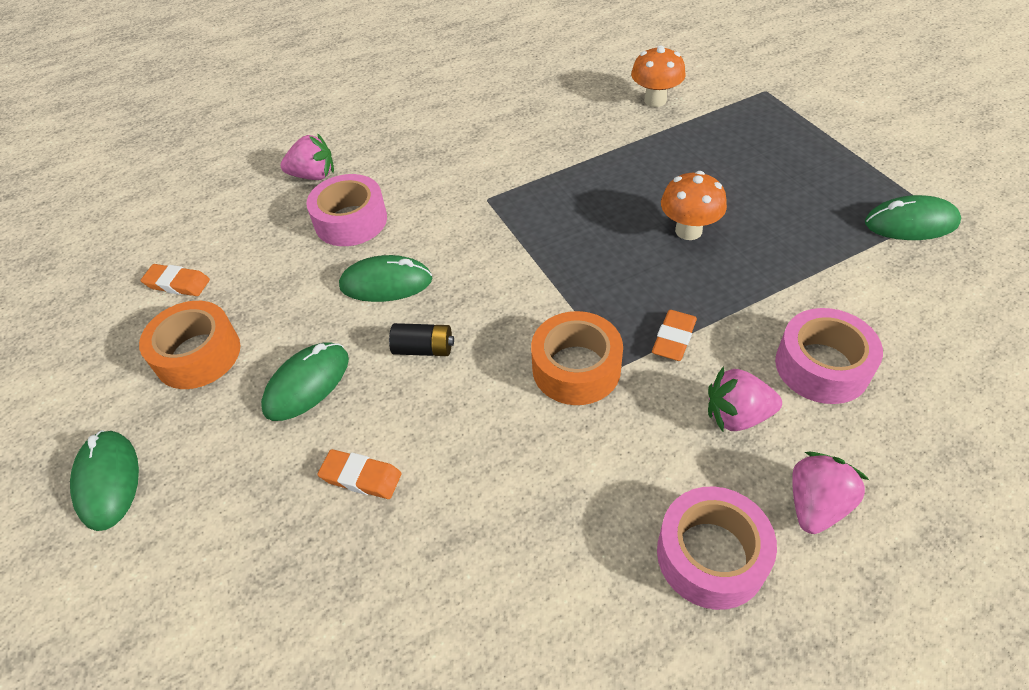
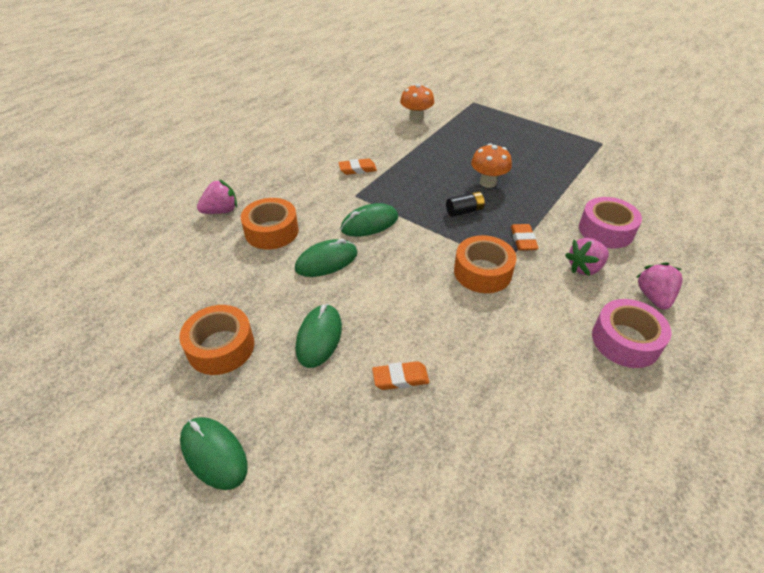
camera: 30 degrees left, 5 degrees down
orange eraser [141,264,210,296] -> orange eraser moved to [338,158,377,175]
pink tape [306,174,387,246] -> orange tape [241,198,299,249]
black battery [389,323,454,356] -> black battery moved to [446,191,485,217]
green mouse [865,195,961,240] -> green mouse moved to [340,203,398,237]

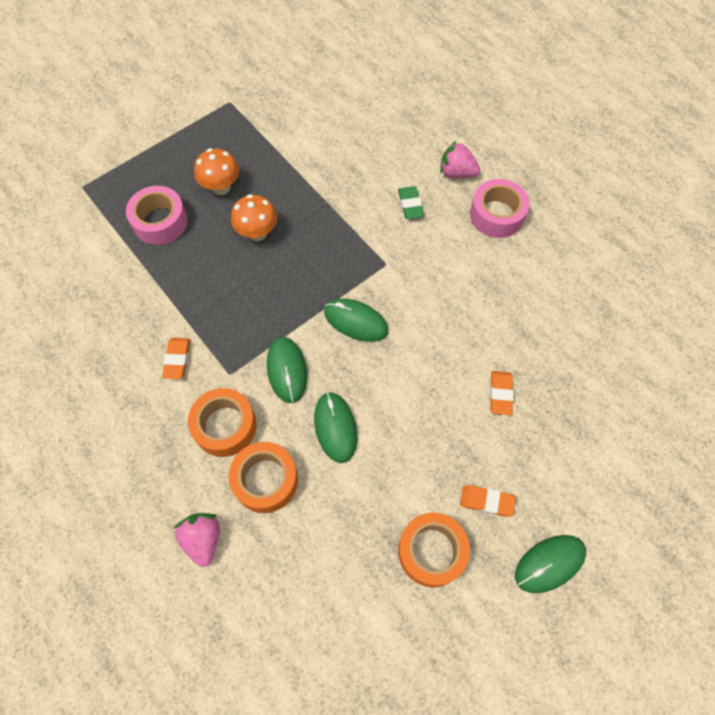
camera: 75 degrees left, 20 degrees up
green mouse [296,304,342,368] -> green mouse moved to [324,299,388,342]
orange mushroom [400,84,434,123] -> orange mushroom moved to [194,148,239,195]
black battery [446,191,485,217] -> none
orange tape [454,235,517,293] -> orange tape moved to [188,388,257,457]
orange eraser [511,224,539,251] -> orange eraser moved to [460,485,516,517]
pink strawberry [565,238,609,276] -> green eraser [398,186,424,219]
pink tape [579,197,642,248] -> pink tape moved to [126,186,188,245]

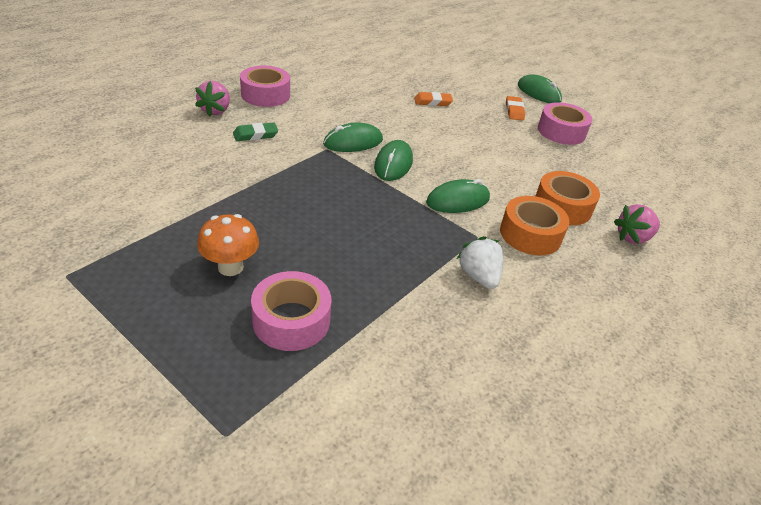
camera: 105 degrees left, 25 degrees down
orange eraser [162,338,190,379] -> white strawberry [457,236,503,289]
orange mushroom [231,194,277,241] -> none
green mouse [314,392,357,463] -> green mouse moved to [323,122,383,152]
orange tape [398,512,470,587] -> pink tape [538,102,592,145]

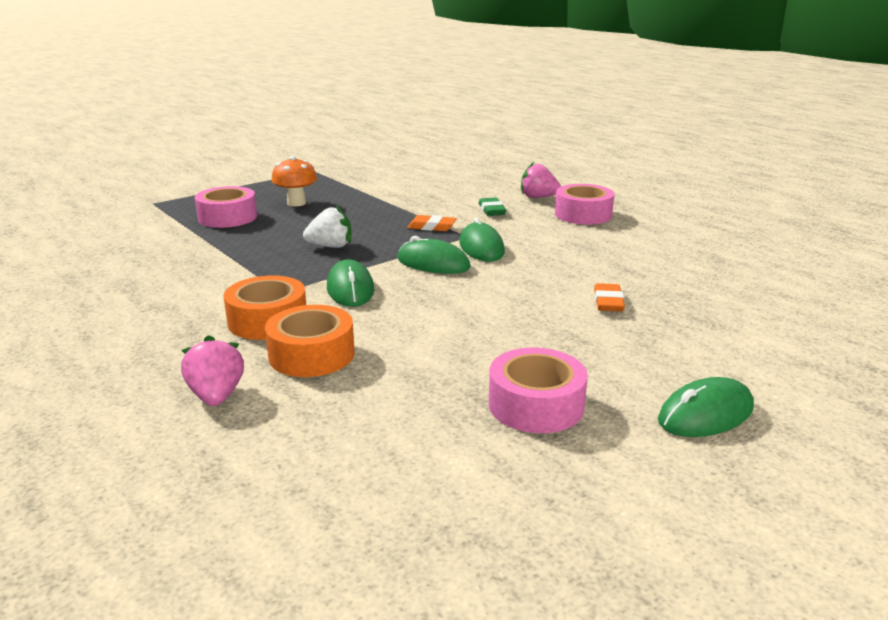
camera: 105 degrees right, 15 degrees down
white strawberry [457,236,503,289] -> white strawberry moved to [303,206,351,248]
orange eraser [506,96,525,121] -> orange eraser moved to [407,215,457,231]

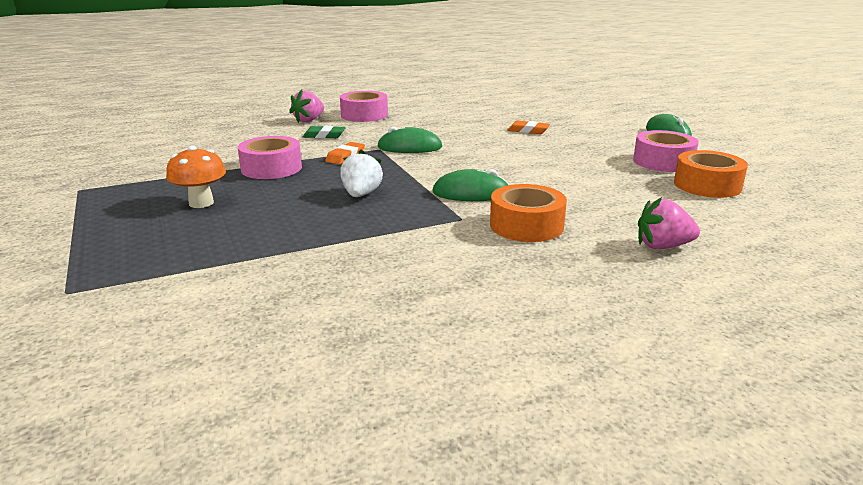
camera: 75 degrees left, 0 degrees up
pink tape [195,186,257,228] -> pink tape moved to [238,136,302,179]
orange tape [265,305,355,377] -> orange tape moved to [674,150,748,198]
green mouse [397,236,471,274] -> none

